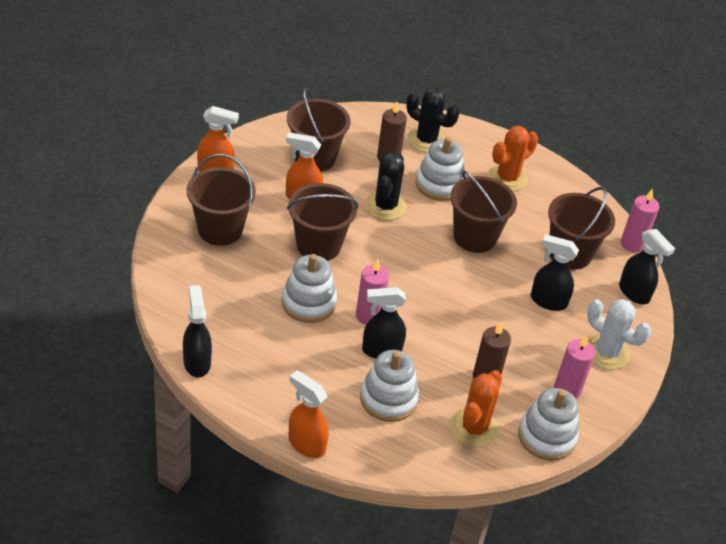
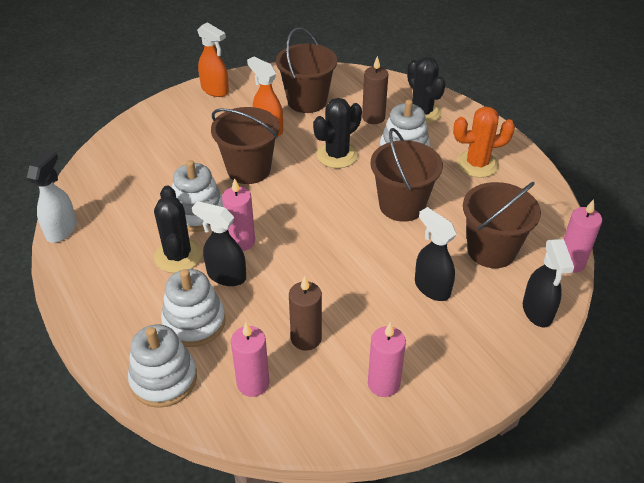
camera: 35 degrees right, 0 degrees up
black spray bottle [183,285,212,377] -> white spray bottle [27,150,77,243]
brown bucket [187,154,256,246] -> none
orange spray bottle [289,370,329,458] -> none
orange cactus [450,370,502,448] -> pink candle [231,322,269,397]
white stacking toy [518,388,579,461] -> white stacking toy moved to [128,324,197,408]
white cactus [587,299,651,370] -> none
none -> black cactus [154,185,202,273]

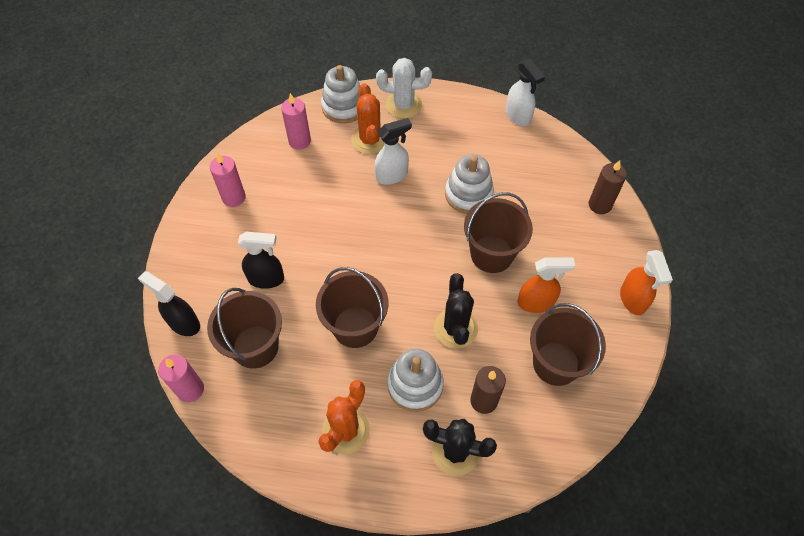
camera: 130 degrees right, 15 degrees up
black cactus [154,185,202,273] -> none
white stacking toy [161,269,226,347] -> orange cactus [351,83,385,154]
black spray bottle [192,201,246,286] -> white spray bottle [374,118,412,185]
orange spray bottle [197,22,229,97] -> orange spray bottle turned 90 degrees counterclockwise [620,250,673,315]
pink candle [222,178,255,251] -> none
brown candle [289,276,322,351] -> brown candle moved to [589,160,627,214]
none -> white cactus [376,58,432,119]

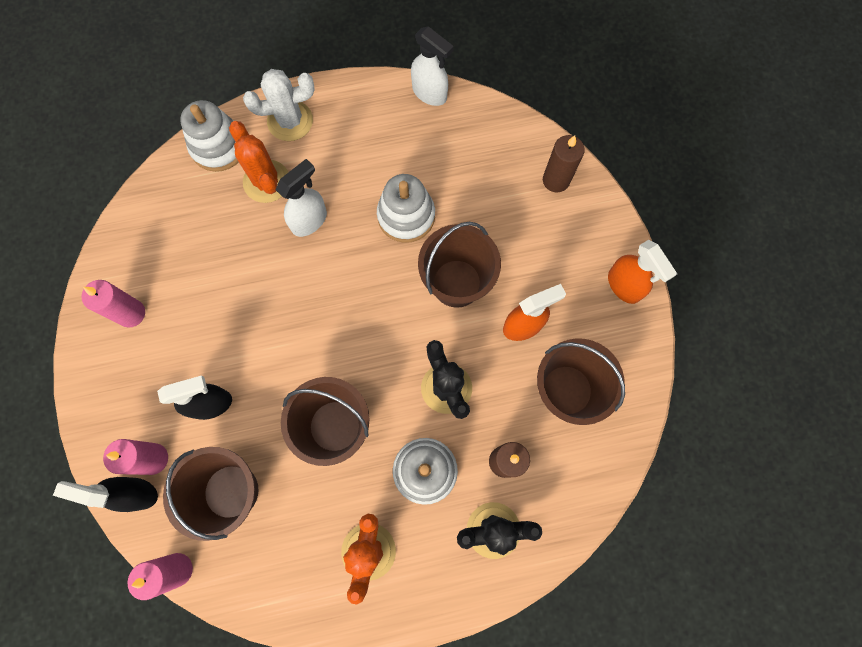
camera: 20 degrees left, 15 degrees up
pink candle [281,93,311,150] -> pink candle moved to [103,439,168,475]

